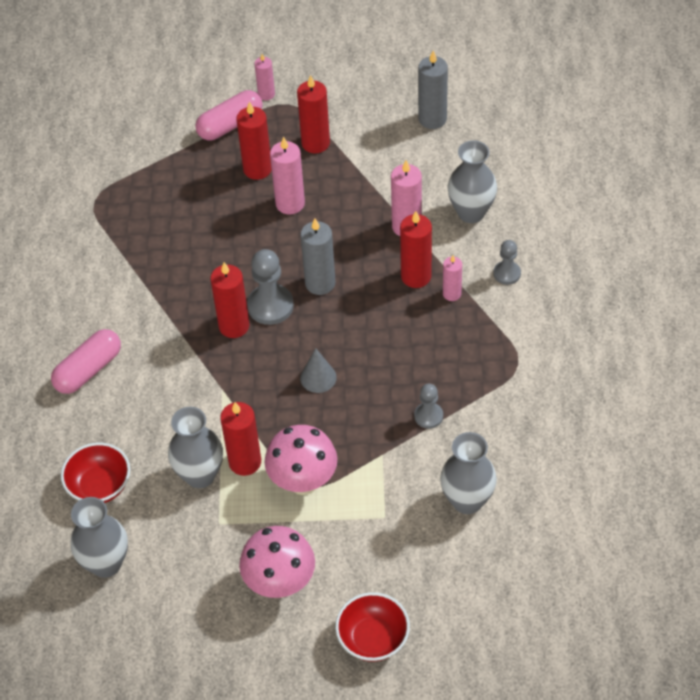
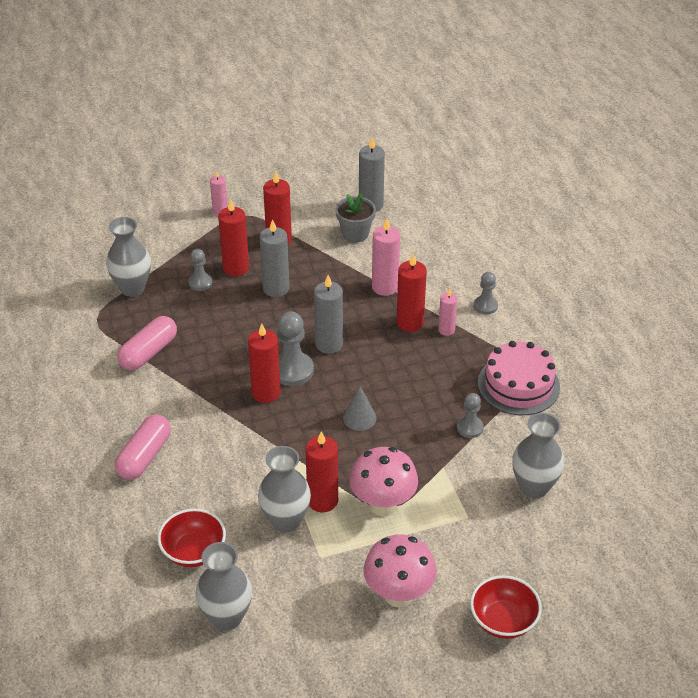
camera: 20 degrees left, 10 degrees down
pink capsule [195,90,263,140] -> pink capsule moved to [117,316,177,370]
pink candle [270,136,305,214] -> grey candle [260,219,290,297]
grey vase [447,140,497,223] -> grey vase moved to [106,217,151,297]
none -> grey pawn [188,249,212,291]
none -> grey flower pot [335,193,376,242]
none -> pink cake [478,341,560,415]

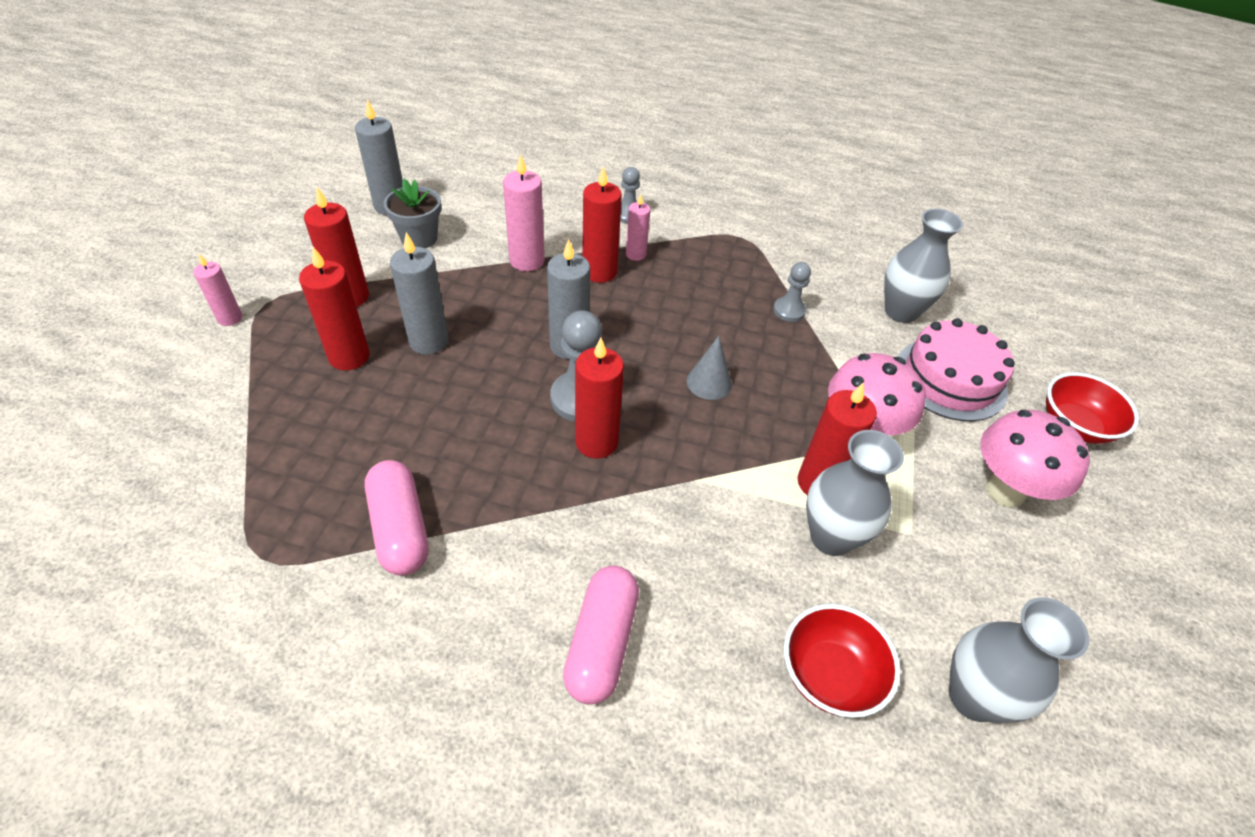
camera: 60 degrees left, 5 degrees up
grey vase [106,217,151,297] -> none
pink capsule [115,415,171,479] -> pink capsule turned 45 degrees clockwise [563,566,639,704]
grey pawn [188,249,212,291] -> none
pink cake [478,341,560,415] -> pink cake moved to [898,318,1015,421]

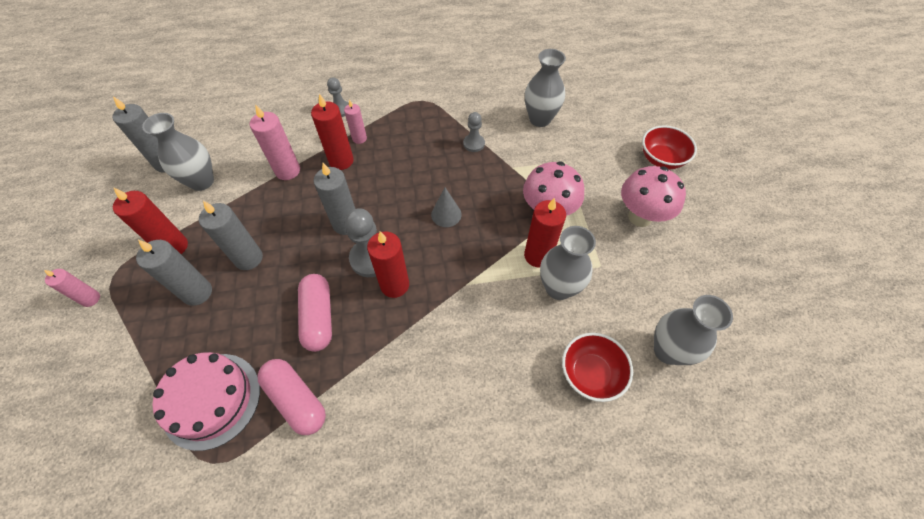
camera: 20 degrees left, 10 degrees up
red candle [299,247,370,371] -> grey candle [136,240,212,306]
grey flower pot [383,179,441,248] -> grey vase [142,113,214,191]
pink capsule [563,566,639,704] -> pink capsule moved to [298,274,332,352]
pink cake [898,318,1015,421] -> pink cake moved to [152,352,260,451]

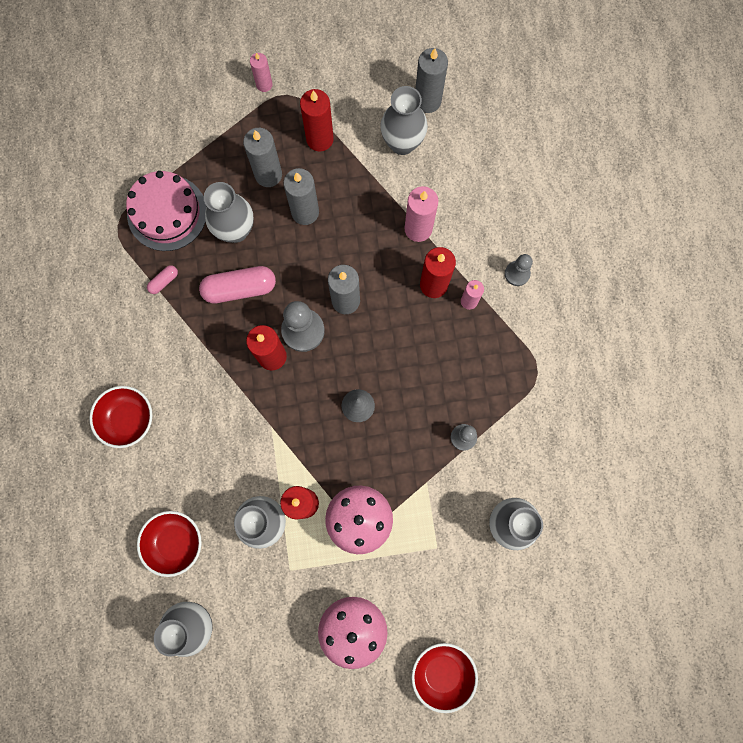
camera: 90 degrees right, 20 degrees up
pink capsule [258,359,326,435] -> pink capsule [147,265,178,294], size x0.48
none -> red bowl [89,386,152,448]
none -> grey vase [204,182,254,243]

